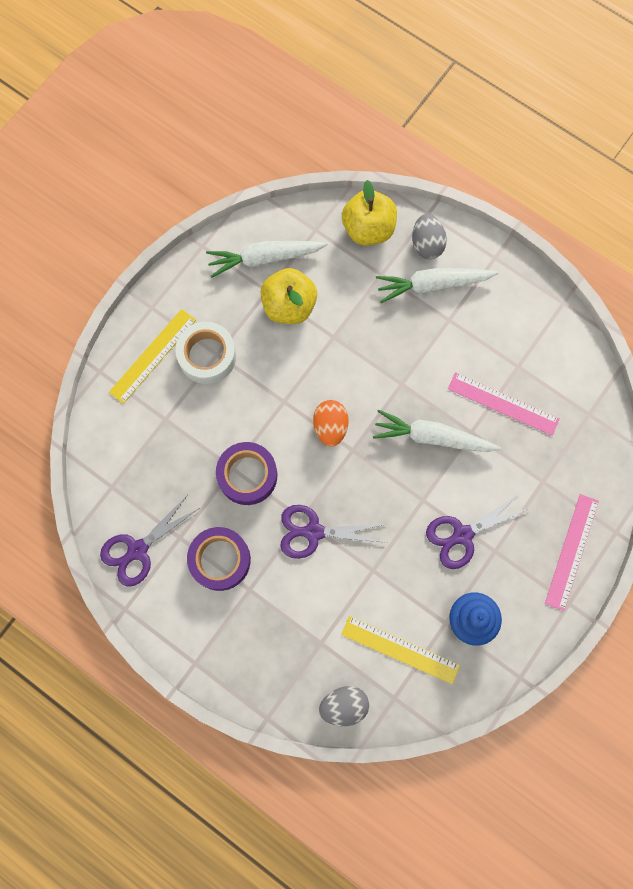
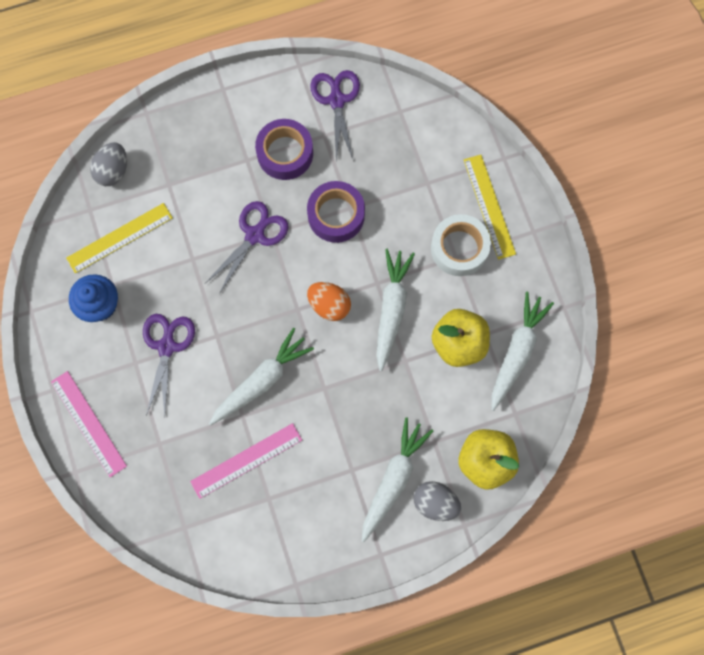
camera: 125 degrees right, 0 degrees up
none -> white carrot [376,249,415,371]

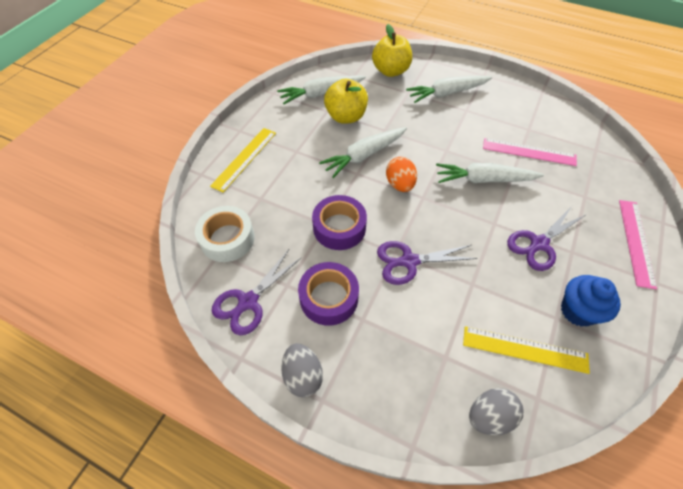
camera: 135 degrees left, 20 degrees down
grey egg [414,481,461,521] -> grey egg moved to [281,343,323,398]
white tape [431,214,491,276] -> white tape moved to [195,206,255,262]

